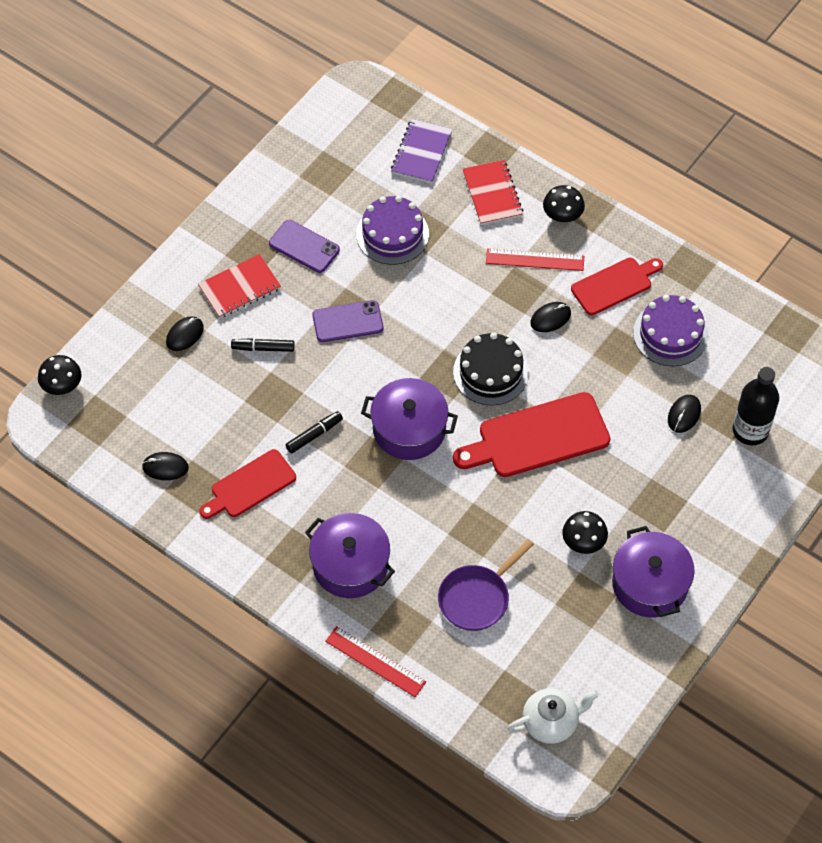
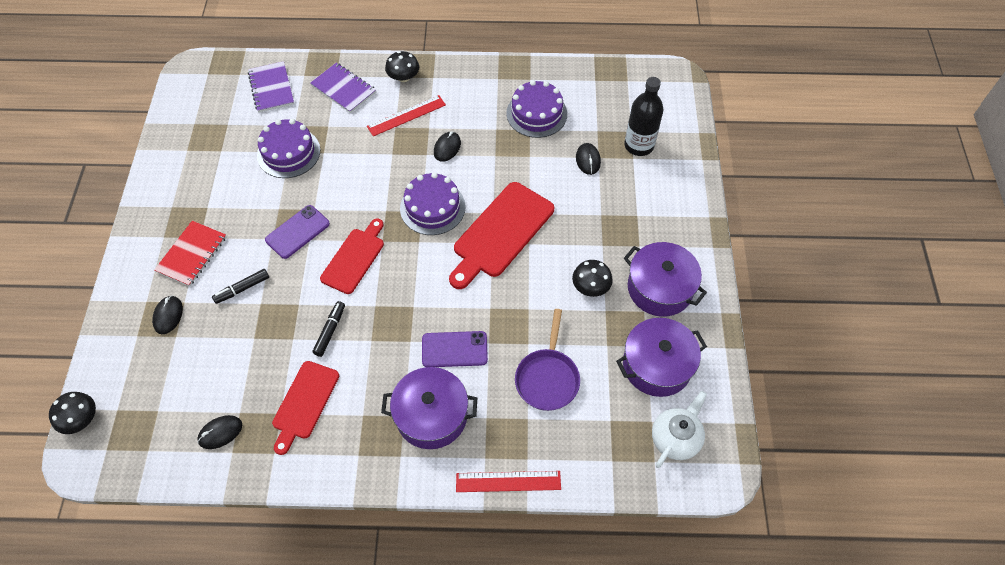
camera: 35 degrees left, 0 degrees up
purple phone [269,220,340,273] -> purple phone moved to [422,331,488,367]
purple pot [361,378,458,460] -> purple pot moved to [616,318,707,397]
black cake [453,332,529,405] -> purple cake [400,172,466,235]
red notebook [463,160,523,225] -> purple notebook [310,63,376,113]
red cutting board [571,258,663,315] -> red cutting board moved to [320,218,384,294]

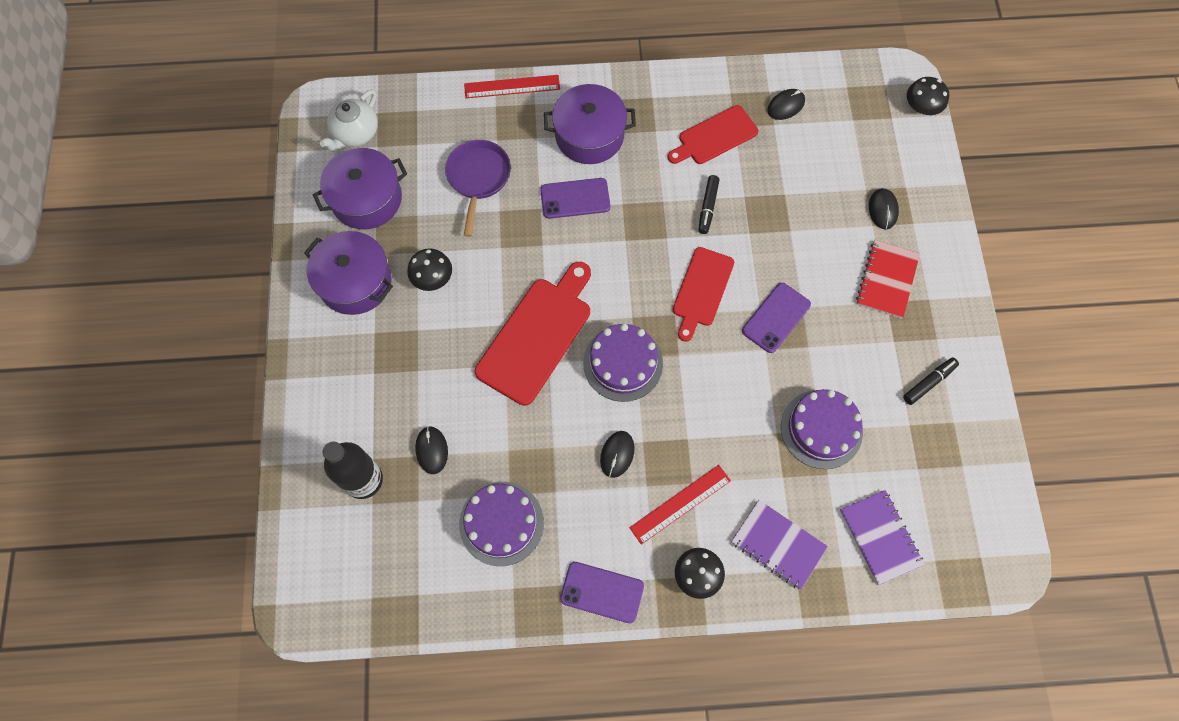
camera: 175 degrees right, 10 degrees up
black marker [212,269,269,304] -> black marker moved to [903,357,959,405]
red cutting board [272,361,339,455] -> red cutting board turned 135 degrees counterclockwise [667,105,758,164]
none -> purple phone [560,562,644,623]

